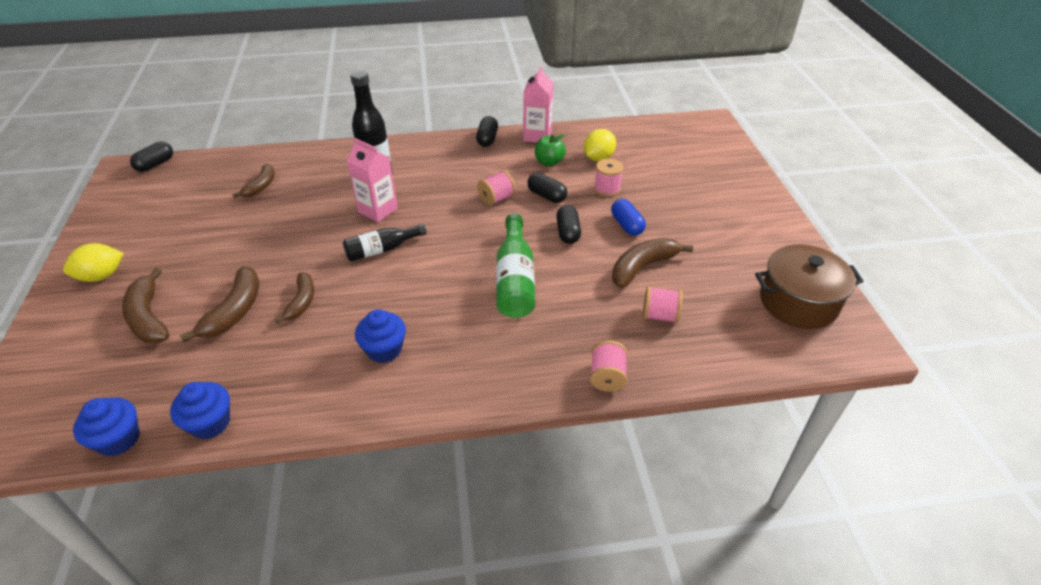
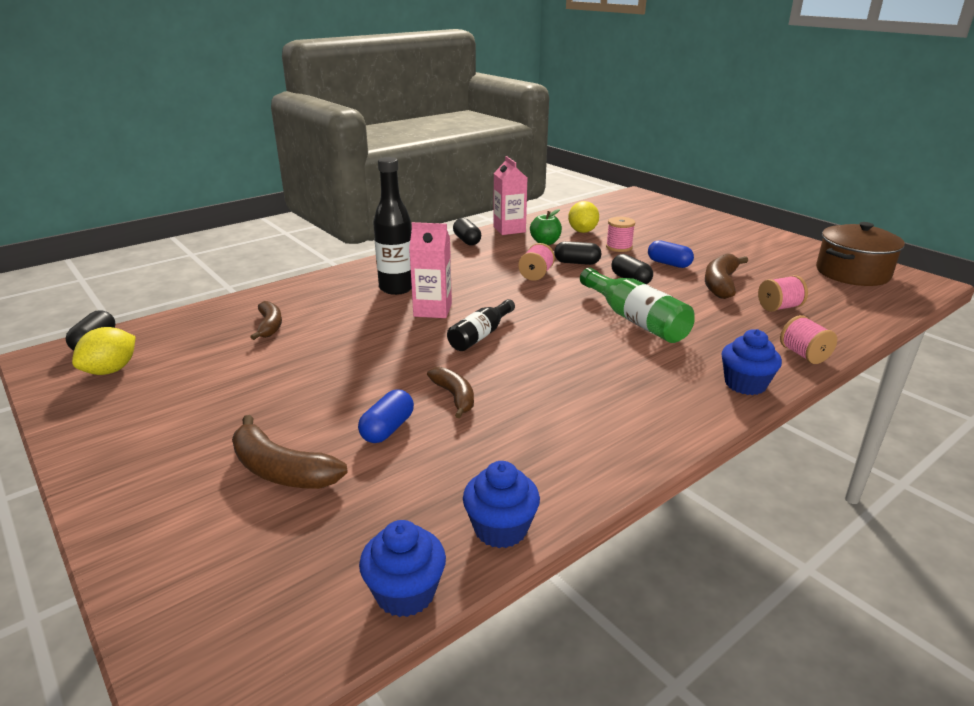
camera: 30 degrees left, 15 degrees down
yellow lemon [63,243,124,282] -> yellow lemon moved to [72,327,136,375]
brown banana [180,266,259,342] -> blue capsule [358,389,414,443]
blue cupcake [355,309,406,363] -> blue cupcake moved to [721,329,782,395]

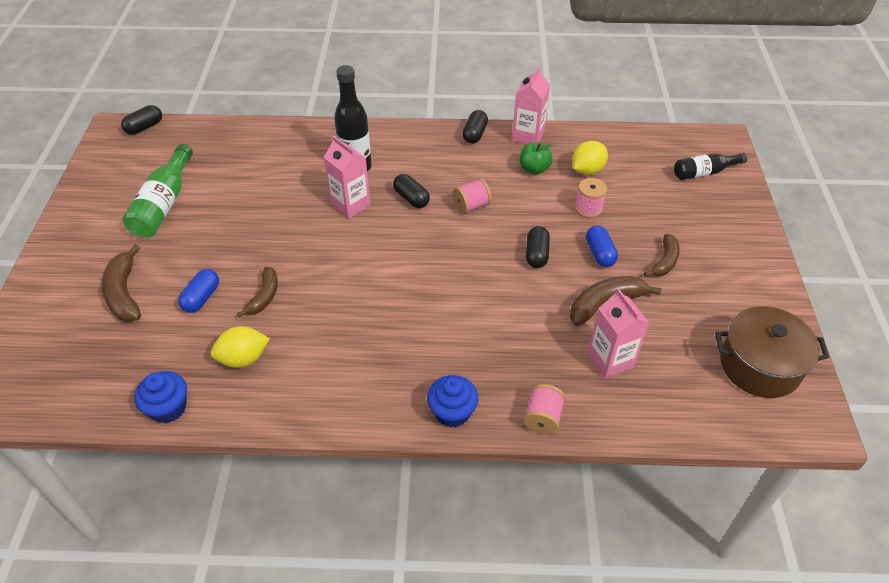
camera: 40 degrees right, 20 degrees up
yellow lemon [72,327,136,375] -> yellow lemon moved to [211,326,270,368]
brown banana [250,301,282,340] -> brown banana moved to [644,234,680,277]
blue capsule [358,389,414,443] -> blue capsule turned 45 degrees counterclockwise [178,269,219,313]
blue cupcake [359,520,446,617] -> none
black bottle [447,299,515,351] -> black bottle moved to [674,153,748,180]
black capsule [554,241,602,265] -> black capsule moved to [393,174,430,208]
green bottle [580,268,695,343] -> green bottle moved to [122,144,193,237]
pink spool [758,275,808,312] -> pink carton [588,288,649,379]

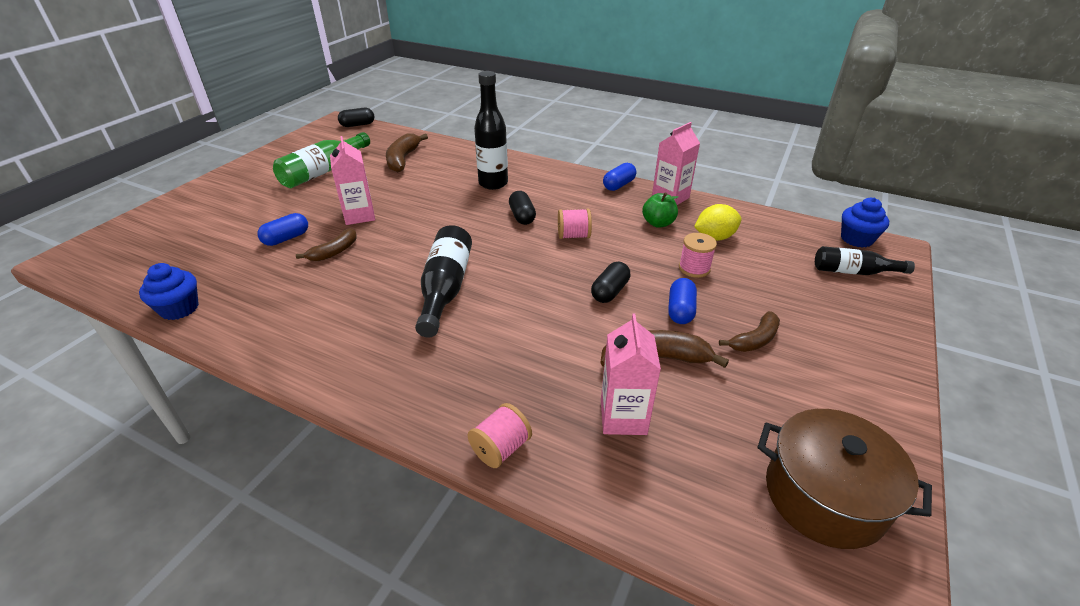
camera: 25 degrees right, 10 degrees down
brown banana [102,244,141,322] -> brown banana moved to [386,133,428,173]
yellow lemon [211,326,270,368] -> none
pink carton [323,136,371,219] -> pink carton moved to [330,136,375,225]
blue cupcake [427,375,478,428] -> blue cupcake moved to [841,198,889,248]
black capsule [462,110,488,144] -> blue capsule [603,163,636,191]
none -> black bottle [415,225,472,337]

